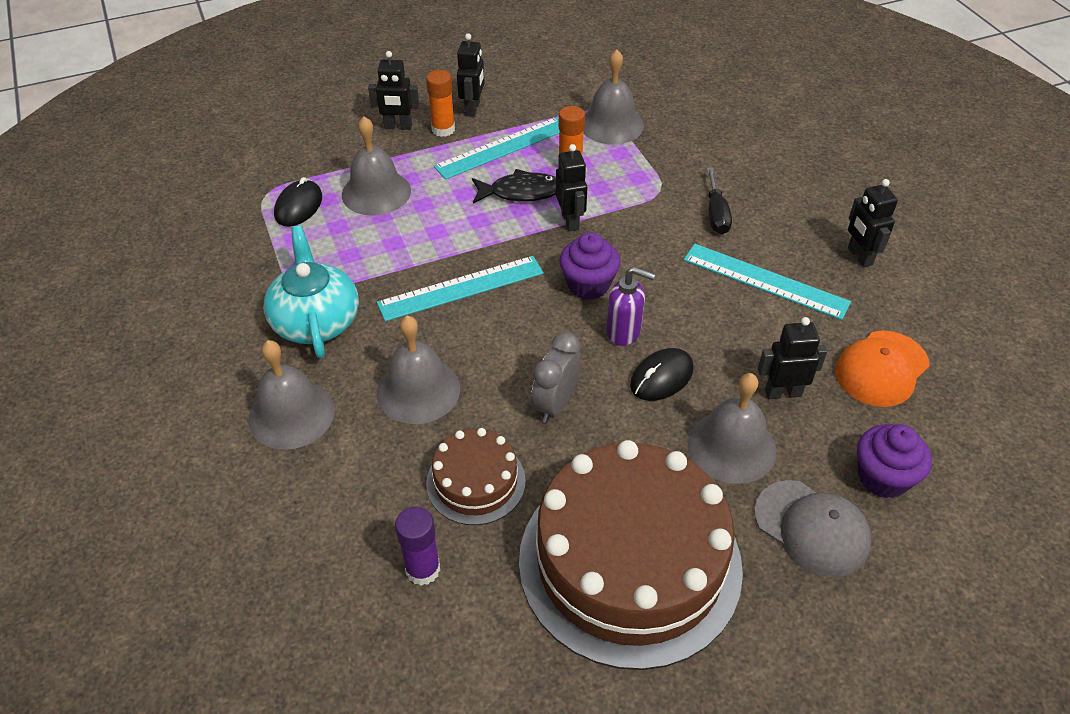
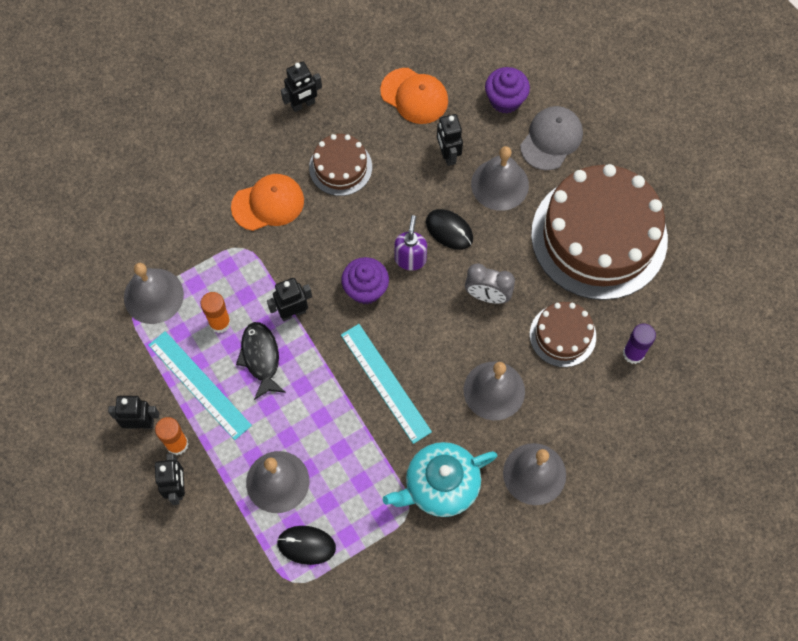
camera: 100 degrees left, 20 degrees up
turquoise ruler [684,244,851,320] -> brown cake [309,134,372,196]
black screwdriver [707,167,732,234] -> orange cap [231,174,304,231]

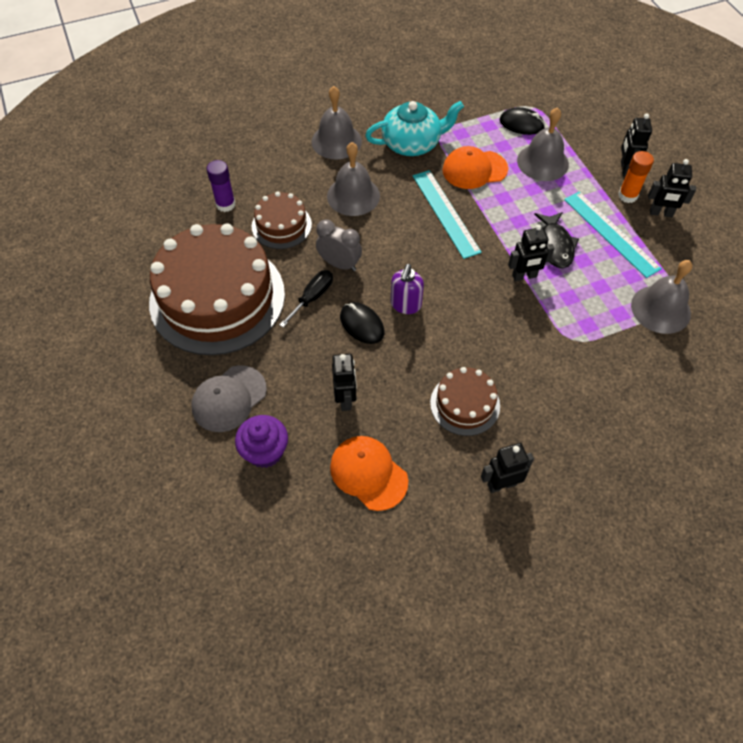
camera: 170 degrees left, 10 degrees down
orange glue stick [200,292,231,333] -> none
orange cap [231,174,304,231] -> orange cap moved to [442,146,508,189]
purple cupcake [341,257,389,304] -> none
grey bell [471,146,529,211] -> none
none -> black screwdriver [279,270,333,328]

